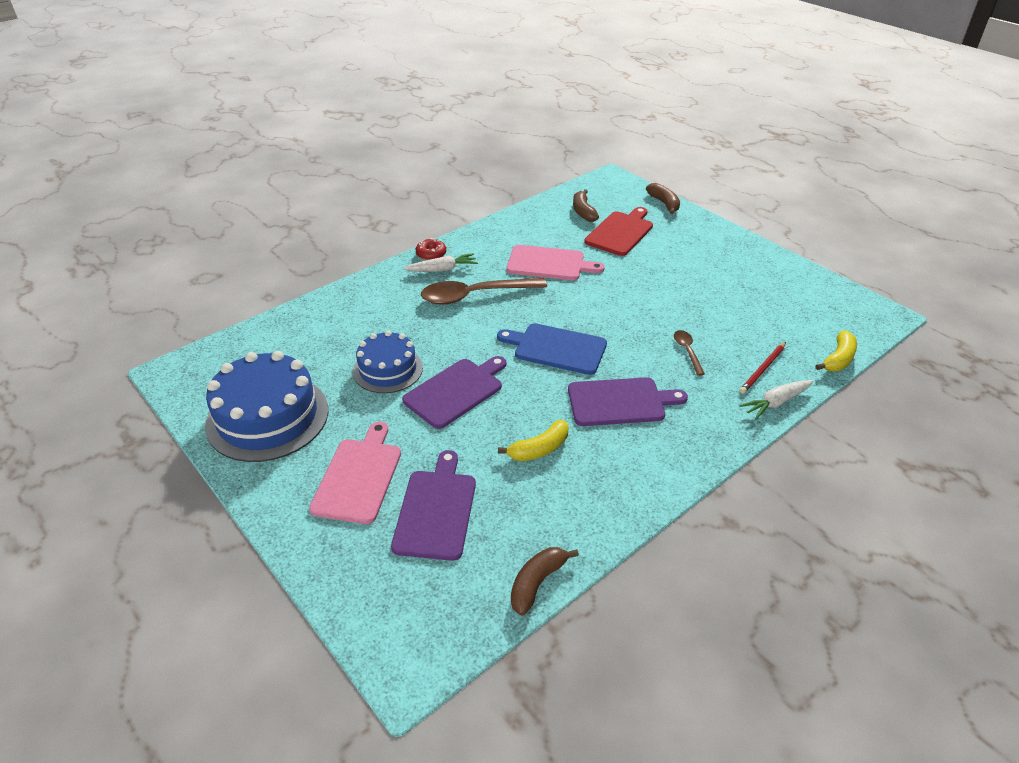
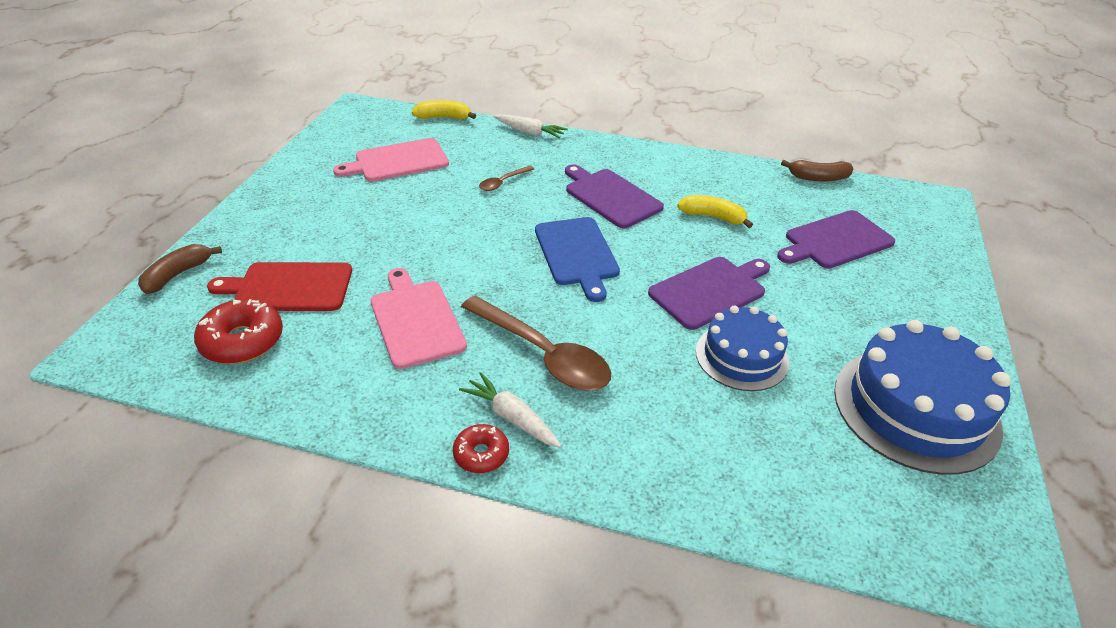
camera: 125 degrees left, 0 degrees up
pink cutting board [309,422,401,524] -> pink cutting board moved to [333,138,449,182]
purple cutting board [402,356,507,429] -> purple cutting board turned 135 degrees clockwise [648,257,770,330]
brown banana [573,189,599,222] -> red donut [194,299,283,364]
red pencil [739,342,786,394] -> none

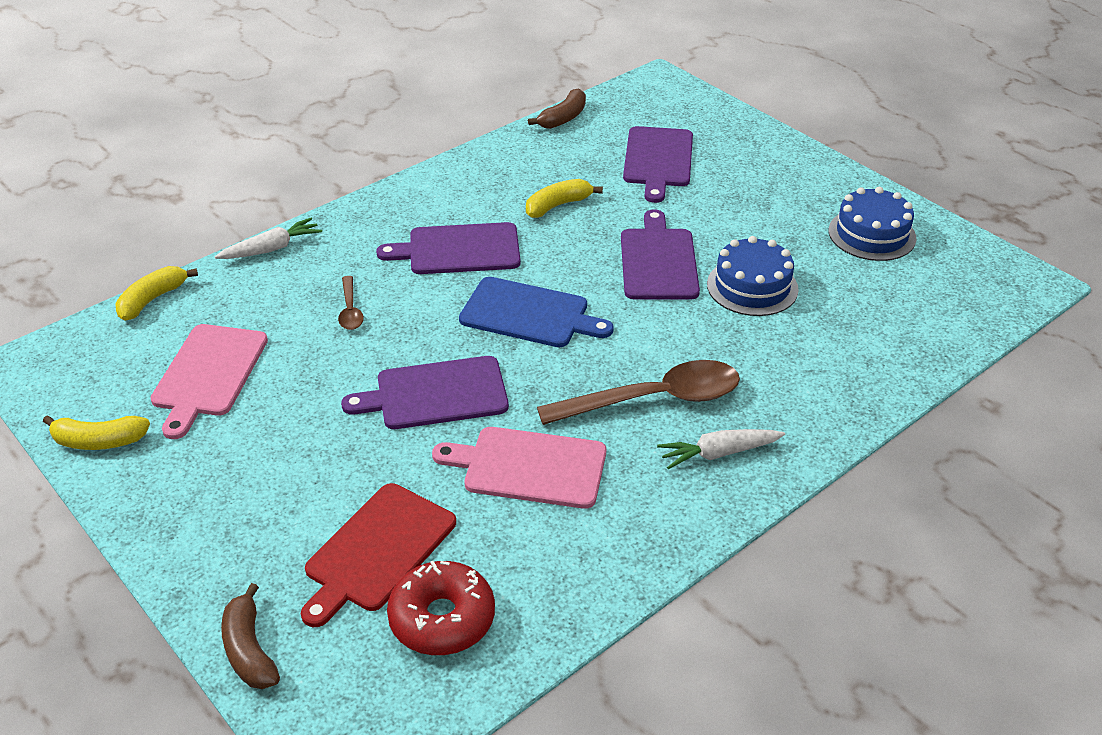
camera: 55 degrees left, 0 degrees up
red donut [453,424,509,473] -> none
blue cake [834,320,1011,475] -> blue cake [829,187,916,261], size x0.62
none -> yellow banana [43,415,150,450]
none -> purple cutting board [341,356,509,429]

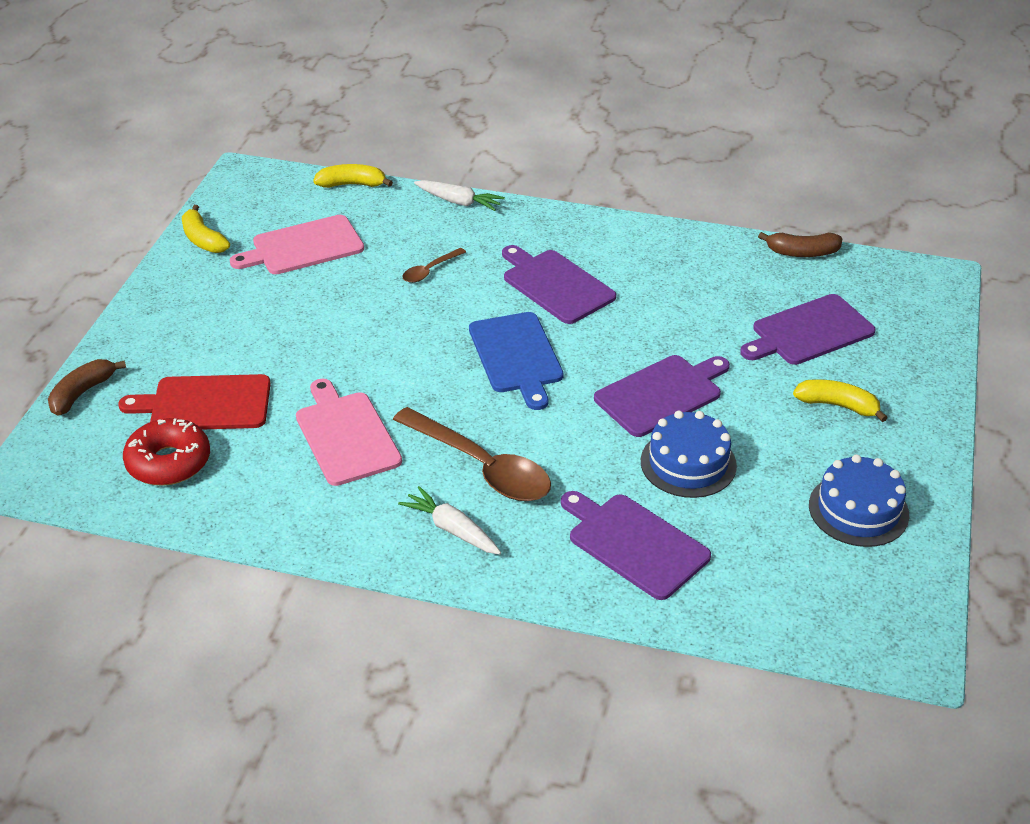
camera: 55 degrees right, 0 degrees up
purple cutting board [341,356,509,429] -> purple cutting board moved to [561,491,711,600]
yellow banana [526,179,603,218] -> yellow banana moved to [793,379,888,422]

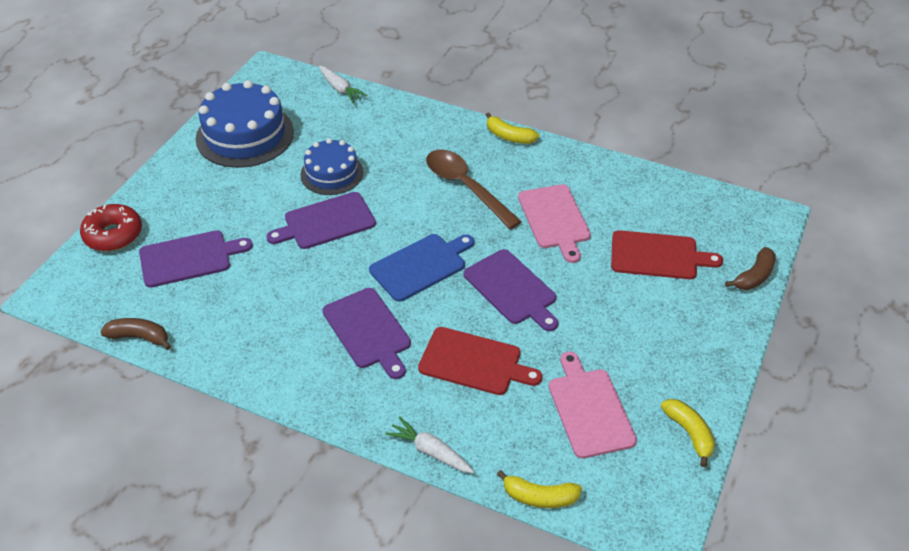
camera: 170 degrees left, 5 degrees up
red donut [123,418,210,486] -> red donut moved to [80,204,142,251]
pink cutting board [230,215,364,274] -> pink cutting board turned 90 degrees counterclockwise [549,351,637,459]
white carrot [398,486,501,555] -> white carrot moved to [319,66,368,103]
brown spoon [402,248,466,283] -> red cutting board [418,327,542,395]
blue cutting board [469,312,564,410] -> blue cutting board turned 60 degrees clockwise [369,234,474,302]
purple cutting board [561,491,711,600] -> purple cutting board moved to [464,249,558,331]
yellow banana [793,379,888,422] -> yellow banana moved to [486,113,539,144]
blue cake [809,454,909,547] -> blue cake [196,80,294,168], size x1.61

